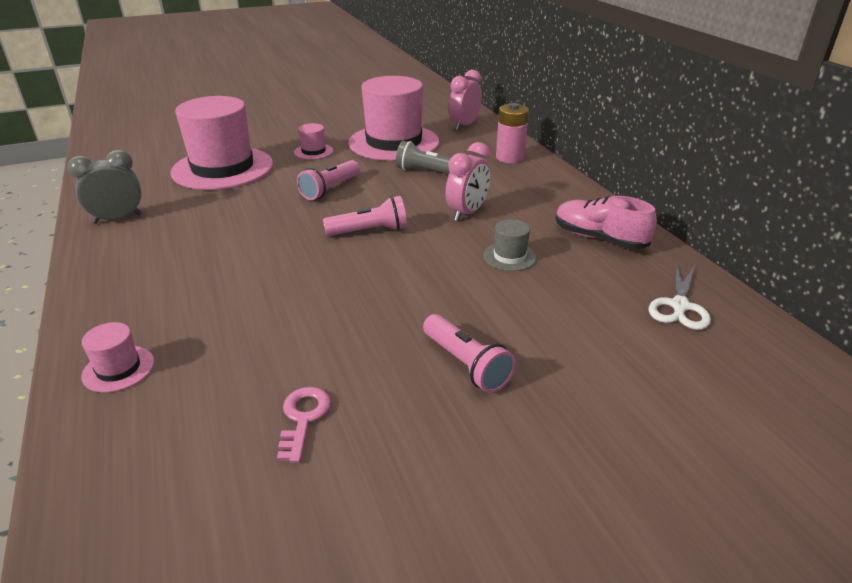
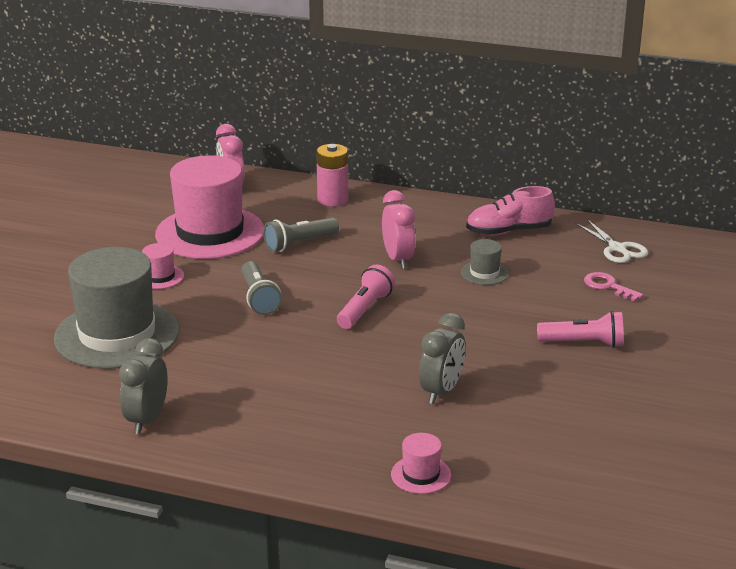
camera: 50 degrees left, 5 degrees down
pink hat [171,96,273,190] -> grey hat [54,247,179,369]
pink key [277,387,331,463] -> pink key moved to [584,272,644,302]
pink flashlight [297,160,360,200] -> grey flashlight [241,261,282,315]
none -> grey clock [419,313,466,404]

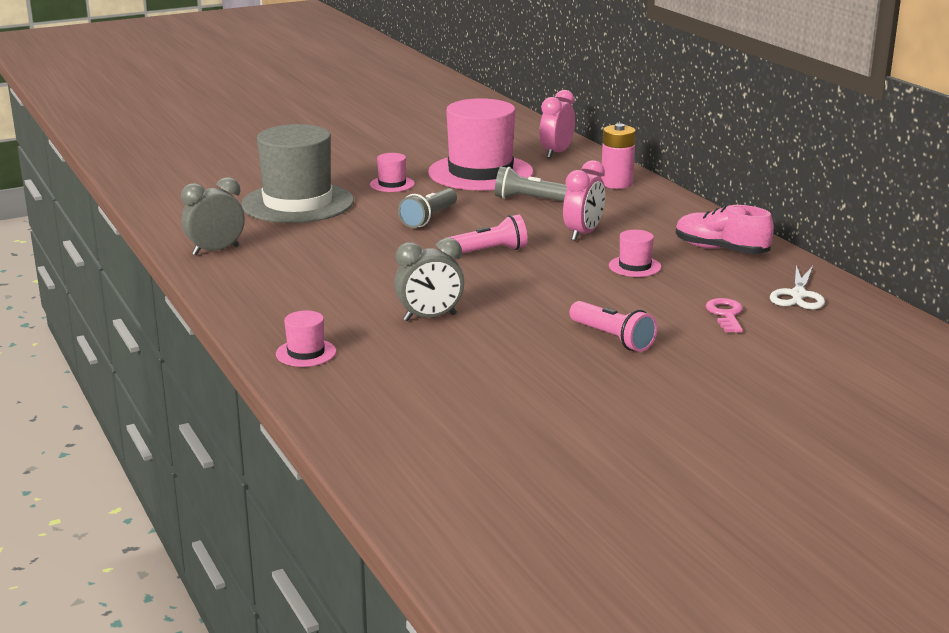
camera: 45 degrees right, 5 degrees down
grey hat [461,239,509,285] -> pink hat [609,230,661,277]

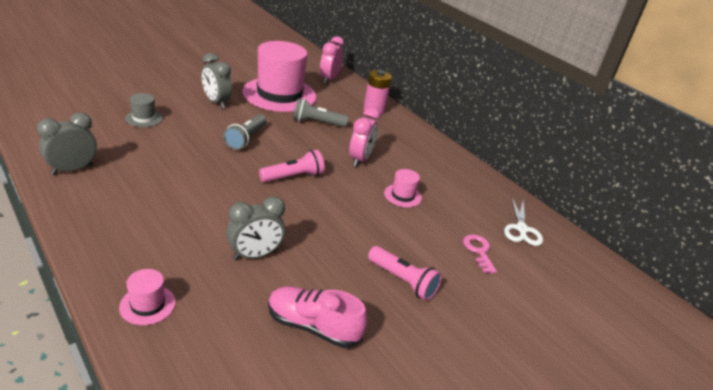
camera: 15 degrees left, 10 degrees up
grey hat [241,124,354,223] -> grey hat [125,93,163,127], size x0.42
pink hat [370,153,415,192] -> grey clock [202,53,232,108]
pink shoe [676,205,774,254] -> pink shoe moved to [268,286,368,348]

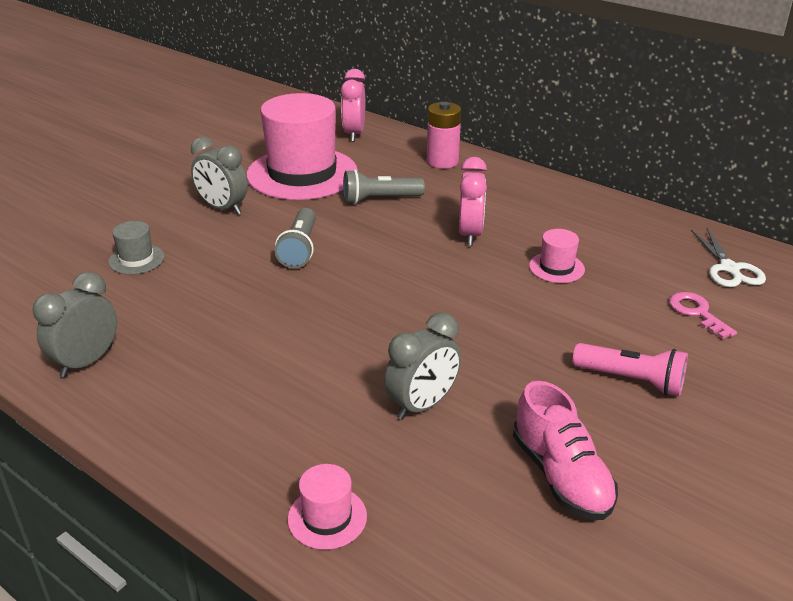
camera: 10 degrees left, 0 degrees up
pink flashlight [259,150,325,182] -> none
pink shoe [268,286,368,348] -> pink shoe turned 120 degrees counterclockwise [513,381,618,520]

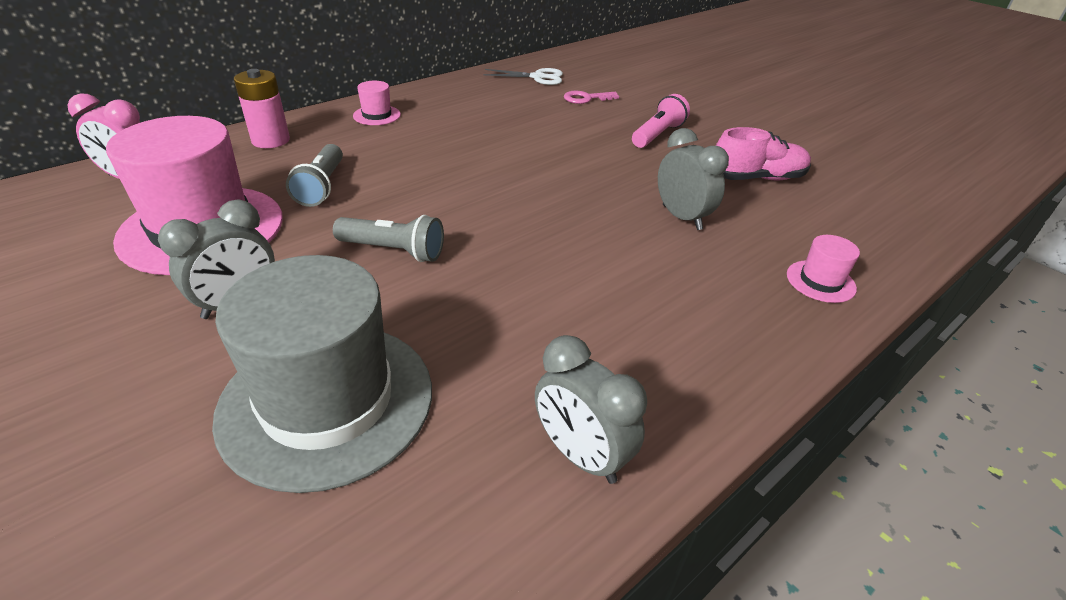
camera: 80 degrees left, 5 degrees up
grey hat [108,221,165,274] -> grey hat [212,255,432,493], size x2.40
pink clock [459,157,487,246] -> none
pink hat [529,229,585,283] -> pink hat moved to [353,81,401,125]

